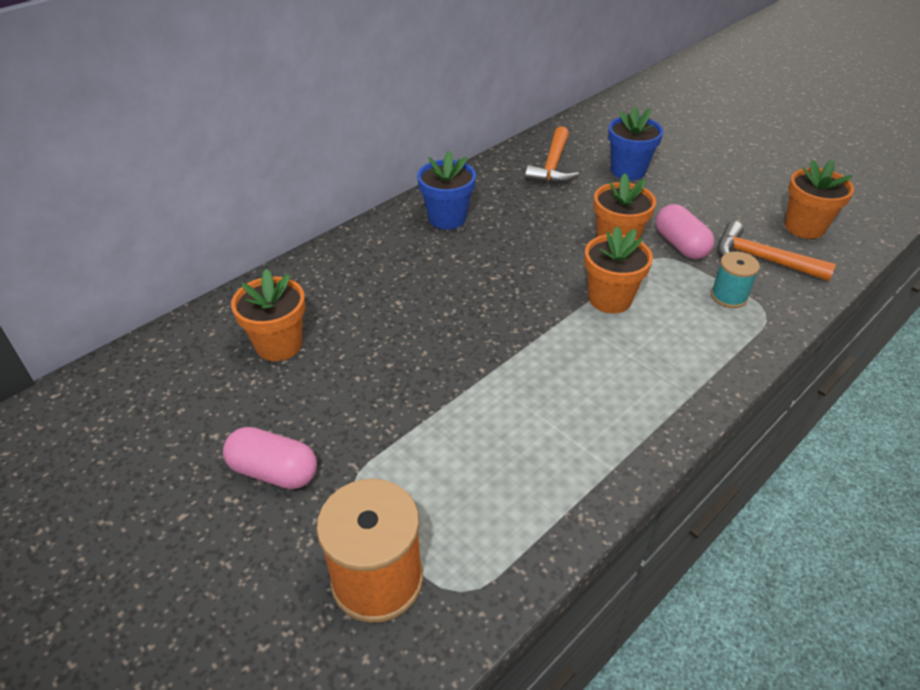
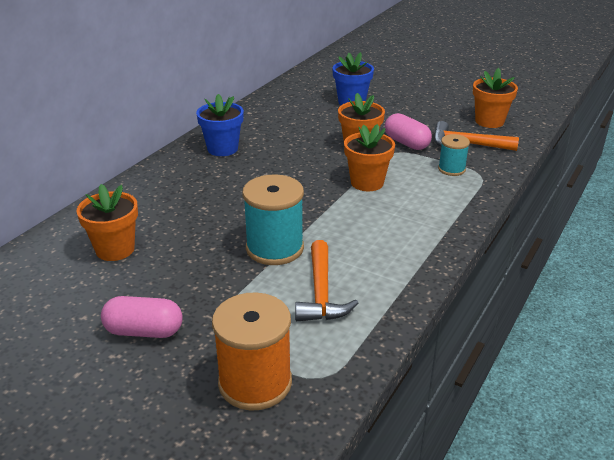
camera: 15 degrees left, 10 degrees down
orange hammer [525,126,579,184] -> orange hammer moved to [295,240,358,321]
none -> turquoise spool [243,174,304,265]

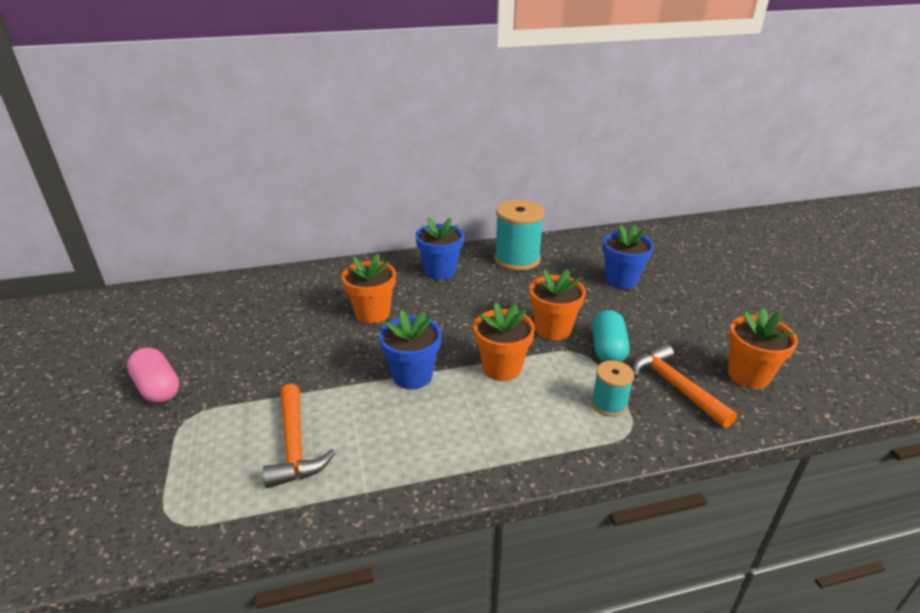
camera: 45 degrees right, 0 degrees up
orange flower pot [76,184,138,261] -> orange flower pot moved to [342,254,396,324]
orange spool [212,292,292,411] -> none
turquoise spool [243,174,304,265] -> turquoise spool moved to [494,200,545,271]
orange hammer [295,240,358,321] -> orange hammer turned 60 degrees counterclockwise [263,384,336,488]
pink capsule [385,113,432,150] -> turquoise capsule [592,310,629,362]
none -> blue flower pot [379,310,441,390]

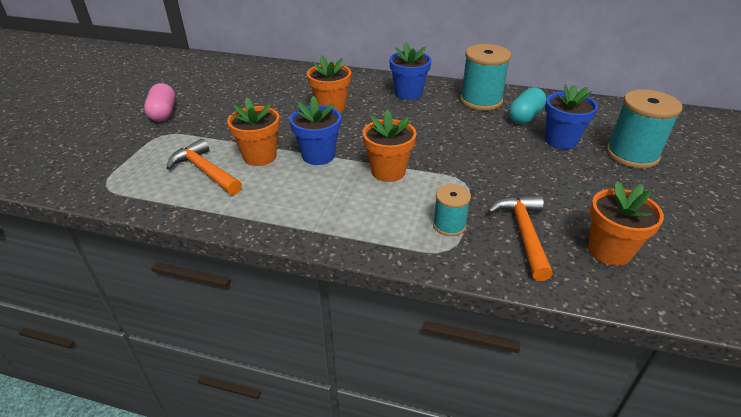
camera: 30 degrees right, 5 degrees up
orange hammer [263,384,336,488] -> orange hammer turned 120 degrees clockwise [166,139,242,195]
orange flower pot [529,269,586,341] -> orange flower pot moved to [227,98,280,166]
turquoise capsule [592,310,629,362] -> turquoise capsule moved to [509,87,546,124]
none -> turquoise spool [606,89,682,169]

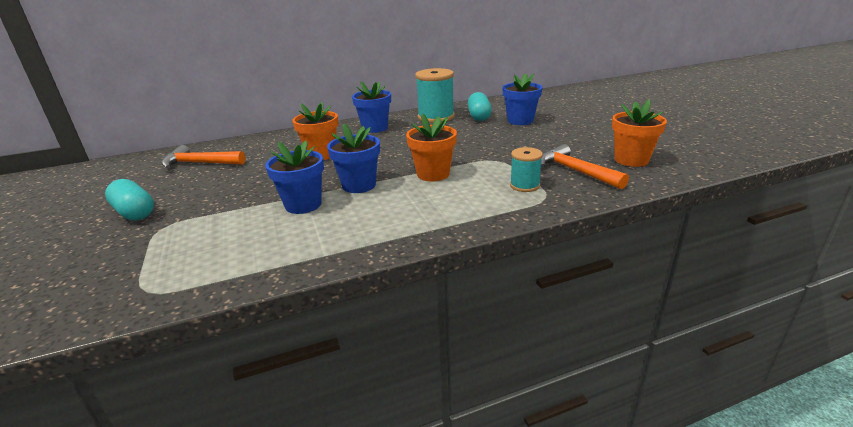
camera: 35 degrees left, 10 degrees down
pink capsule [144,83,175,122] -> turquoise capsule [105,179,154,220]
orange hammer [166,139,242,195] -> orange hammer moved to [162,145,246,169]
orange flower pot [227,98,280,166] -> blue flower pot [265,141,324,214]
turquoise spool [606,89,682,169] -> none

